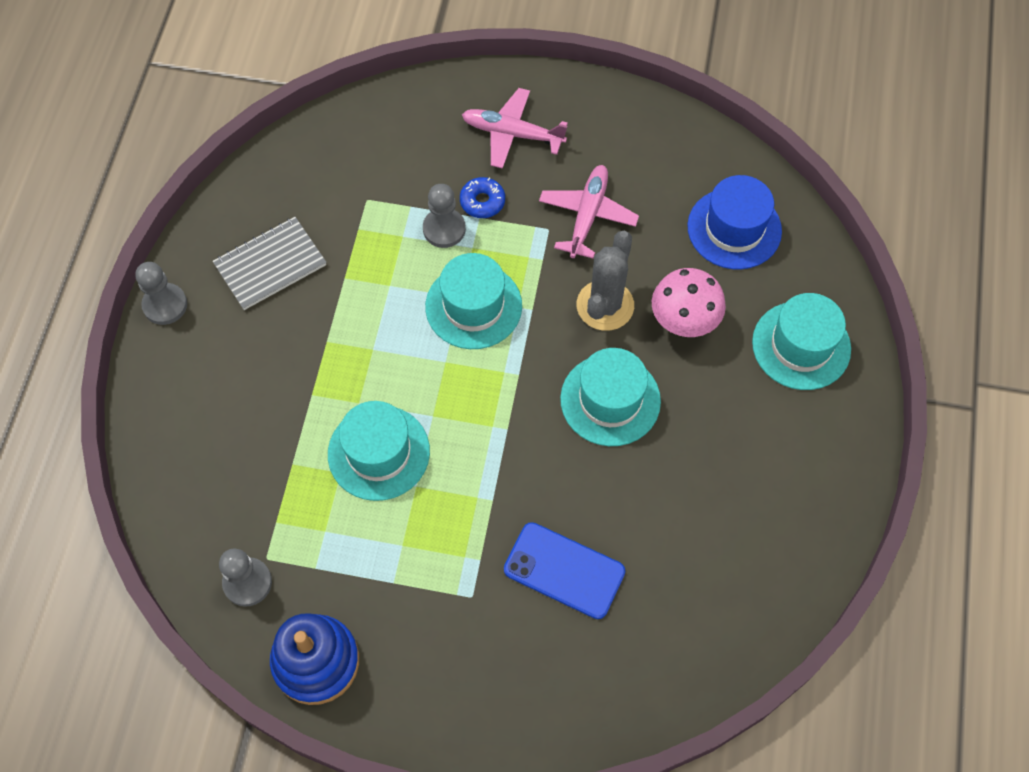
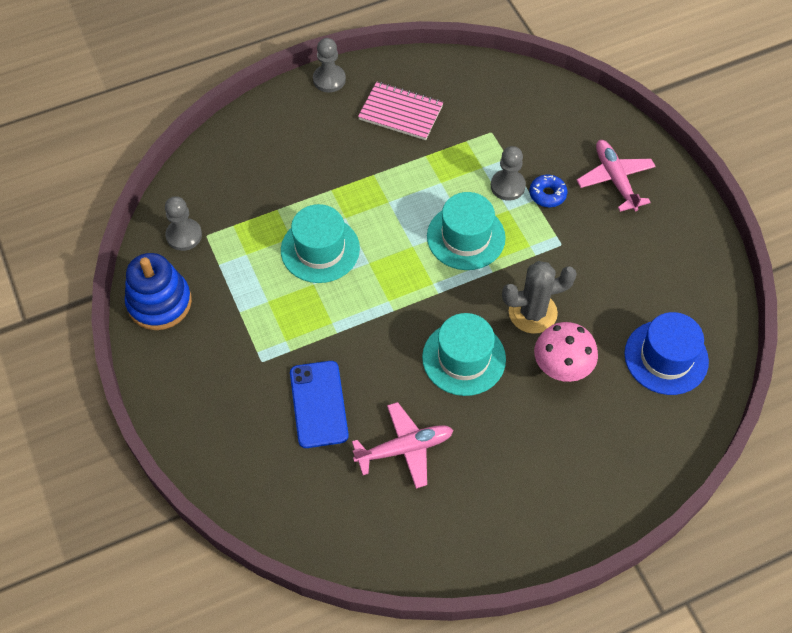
camera: 55 degrees right, 5 degrees down
grey notebook [213,217,326,310] -> pink notebook [358,82,444,140]
pink plane [539,165,639,258] -> pink plane moved to [352,402,453,489]
turquoise hat [752,293,851,390] -> none

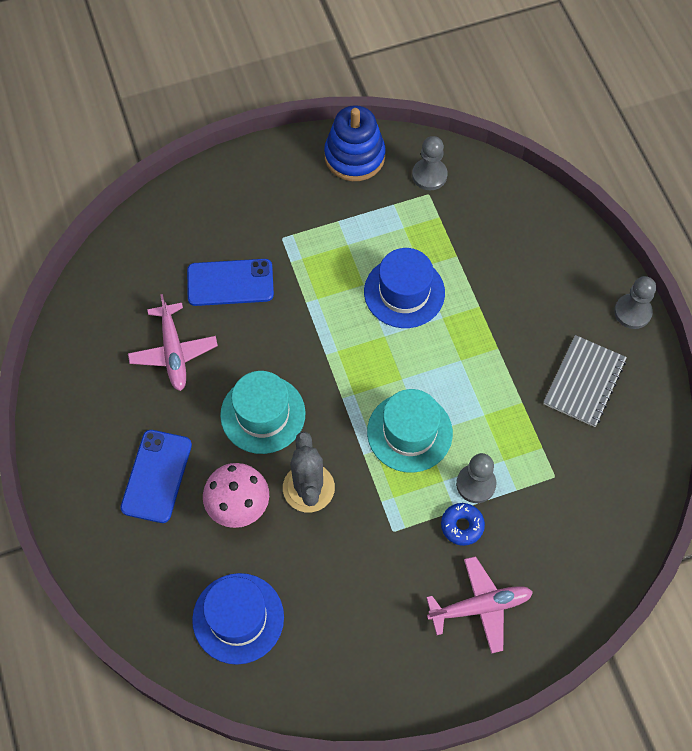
camera: 95 degrees right, 5 degrees up
turquoise hat [281,204,360,283] -> blue hat [364,248,445,328]
pink notebook [358,82,444,140] -> grey notebook [543,335,627,427]
none -> blue phone [120,430,192,523]

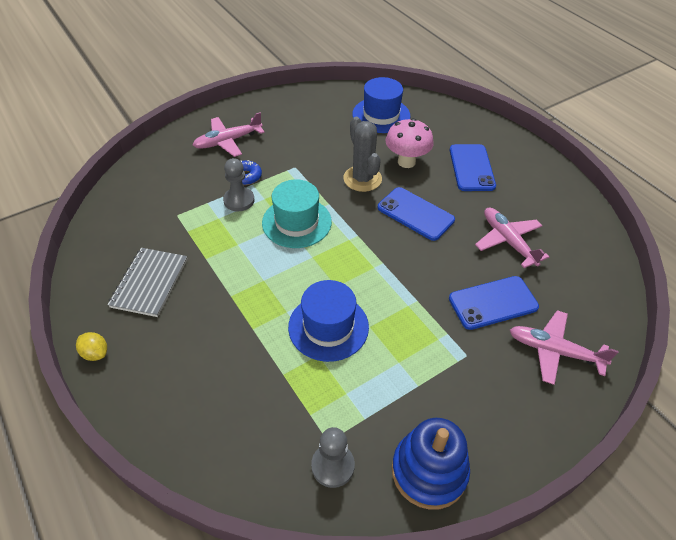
camera: 165 degrees right, 15 degrees down
turquoise hat [220,371,306,454] -> blue phone [378,187,455,241]
grey pawn [614,276,656,329] -> yellow lemon [76,332,107,361]
none -> pink plane [510,310,619,385]

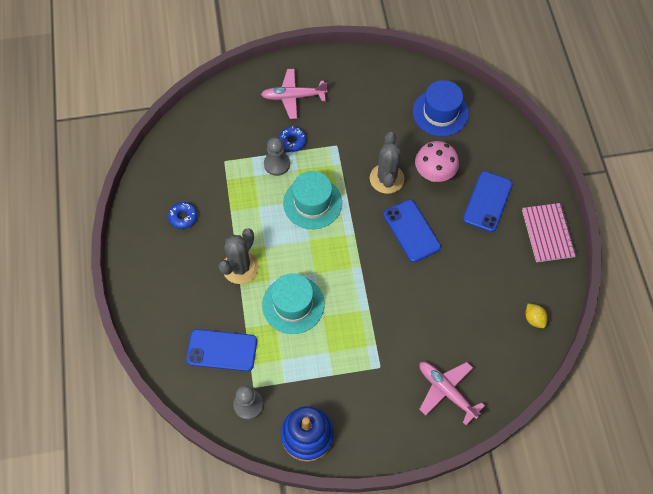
camera: 25 degrees right, 15 degrees up
yellow lemon [76,332,107,361] -> yellow lemon moved to [525,304,548,328]
grey notebook [107,248,187,317] -> blue donut [168,202,197,229]
blue hat [288,280,369,362] -> turquoise hat [262,273,324,334]
blue phone [449,276,539,330] -> blue phone moved to [186,329,257,371]
pink plane [475,208,549,268] -> none
none -> grey cactus [218,228,259,284]
none -> pink notebook [522,203,576,262]

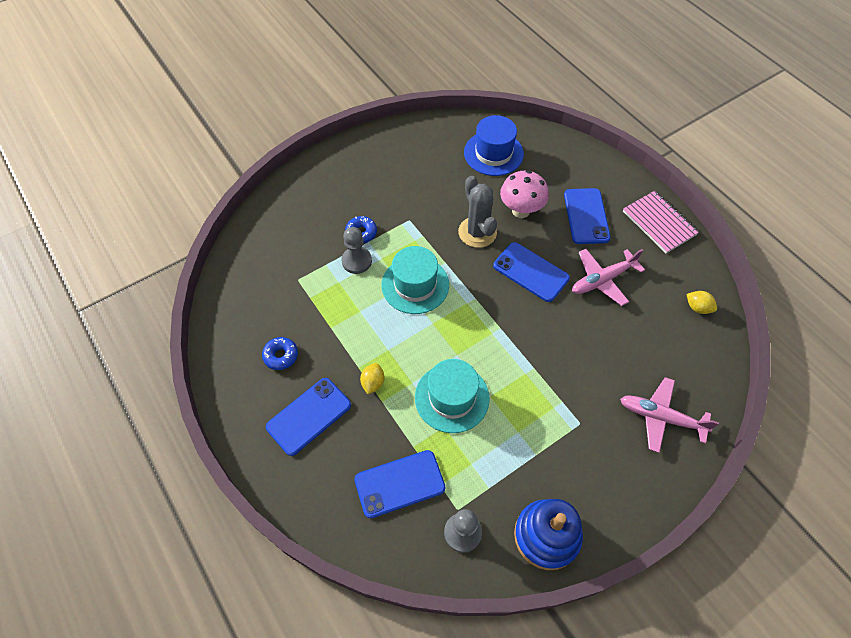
camera: 25 degrees left, 5 degrees down
grey cactus [218,228,259,284] -> yellow lemon [360,363,385,394]
pink plane [261,69,327,119] -> pink plane moved to [572,249,645,306]
none -> blue phone [266,378,351,456]

